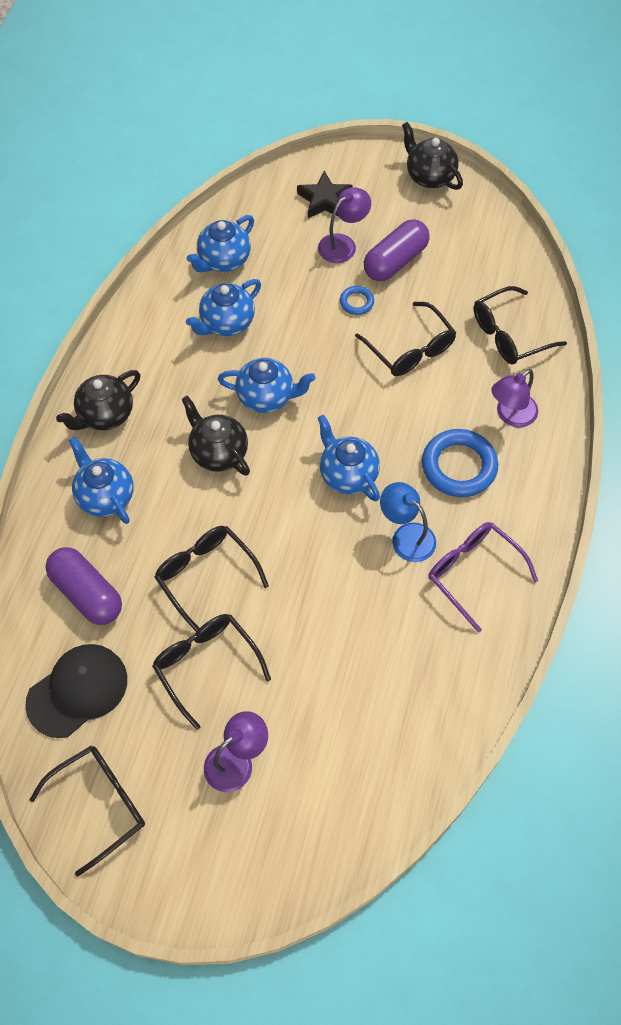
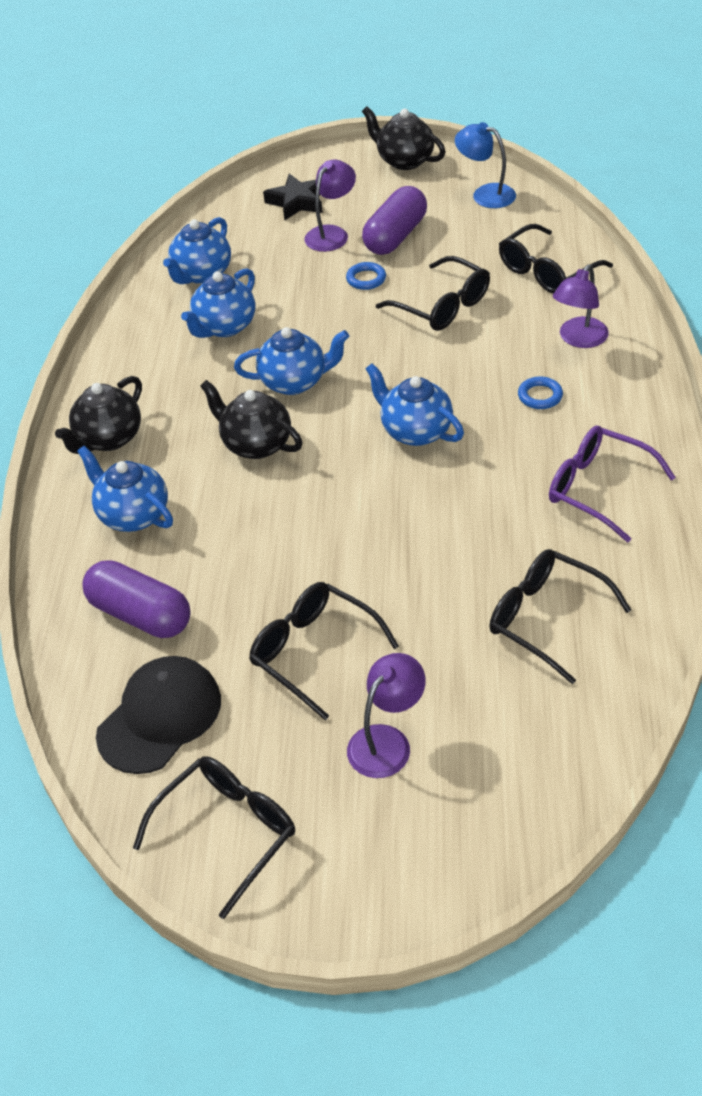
camera: 10 degrees left, 15 degrees down
black glasses [155,526,269,632] -> black glasses moved to [489,549,631,684]
blue lamp [380,482,436,562] -> blue lamp moved to [455,122,516,208]
blue ring [422,429,498,497] -> blue ring [518,377,563,409], size x0.49

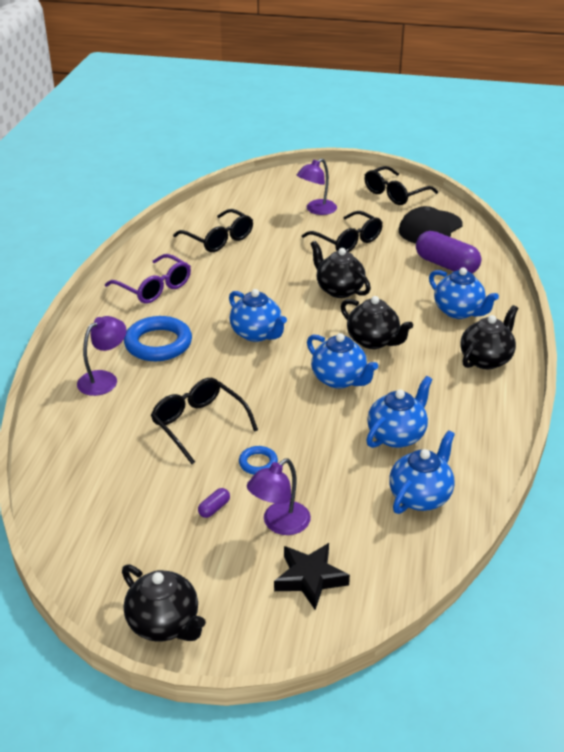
camera: 175 degrees left, 10 degrees down
blue teapot [234,327,349,395] -> blue teapot turned 135 degrees counterclockwise [307,333,378,389]
purple capsule [362,186,427,255] -> purple capsule [198,488,230,518], size x0.40
blue lamp [455,122,516,208] -> none
black glasses [499,224,613,294] -> none
blue ring [518,377,563,409] -> blue ring [124,316,192,361], size x2.02
none -> black teapot [311,241,371,298]

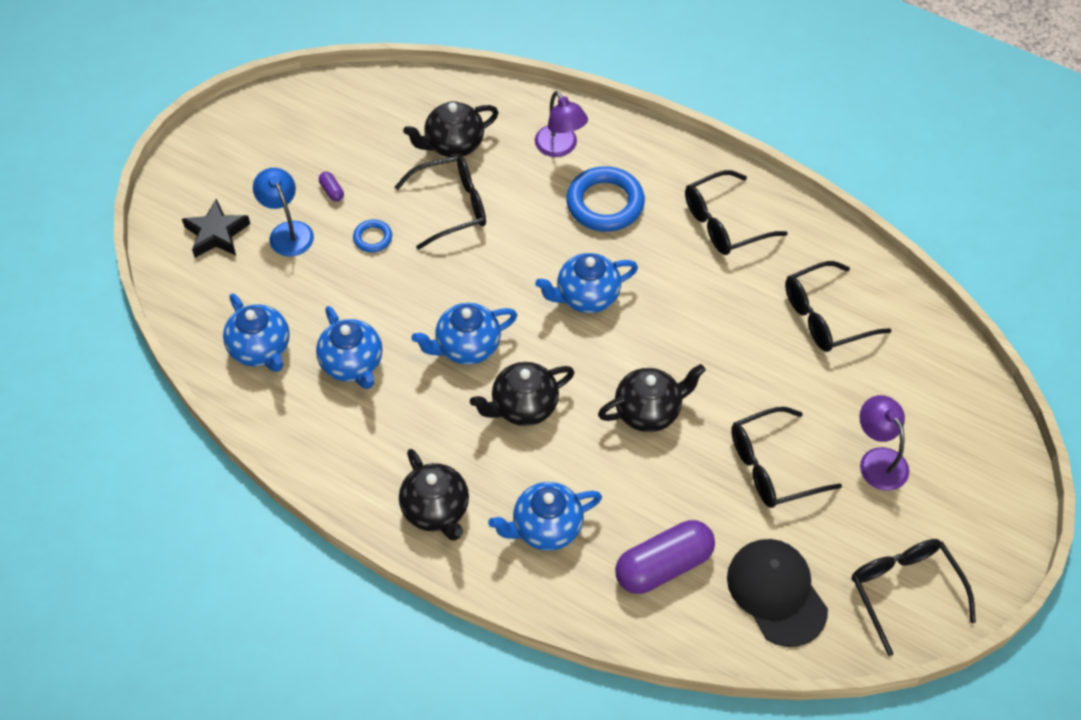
camera: 110 degrees right, 20 degrees up
purple glasses [105,254,191,303] -> black glasses [685,170,788,255]
black teapot [122,564,206,641] -> black teapot moved to [403,101,499,157]
purple lamp [247,458,311,535] -> blue lamp [253,168,314,256]

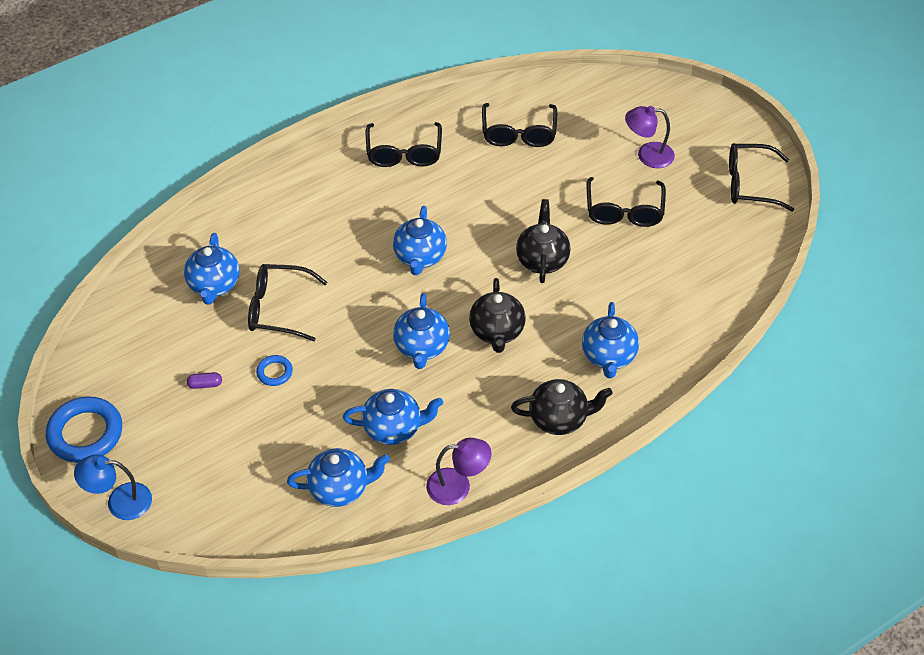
camera: 65 degrees left, 5 degrees down
black star [182,199,250,258] -> none
blue lamp [253,168,314,256] -> blue lamp moved to [74,454,152,520]
black glasses [394,155,486,250] -> black glasses turned 90 degrees counterclockwise [248,264,328,341]
black teapot [403,101,499,157] -> blue teapot [184,233,239,304]
purple lamp [535,91,588,157] -> purple lamp moved to [426,438,491,505]
blue ring [566,166,645,232] -> blue ring moved to [46,396,122,463]
purple capsule [615,520,715,594] -> none
black cap [727,539,828,647] -> none

